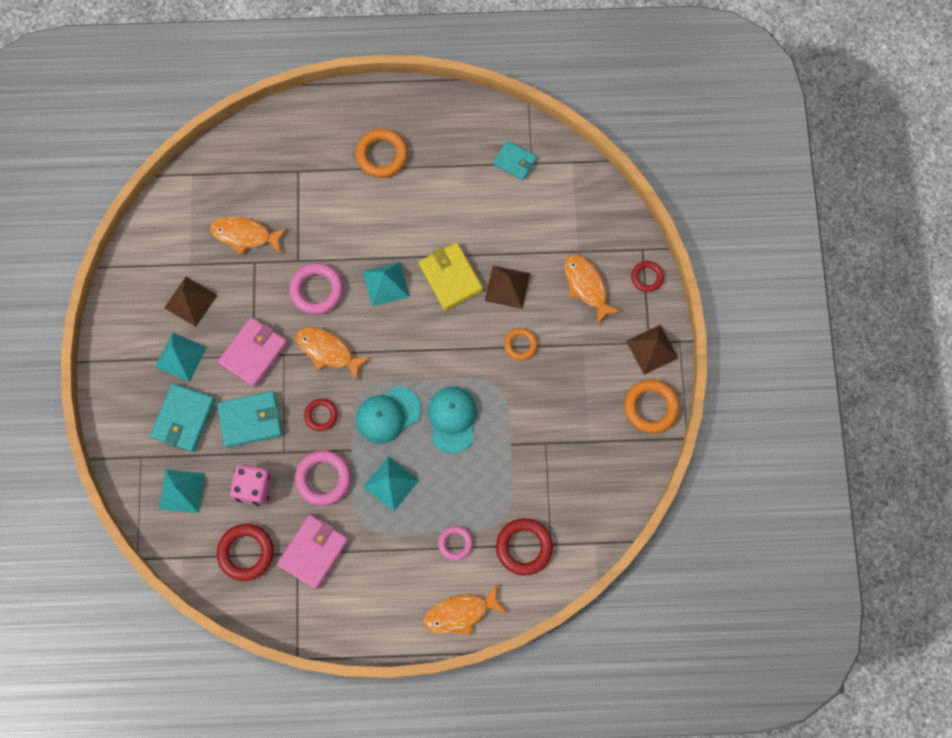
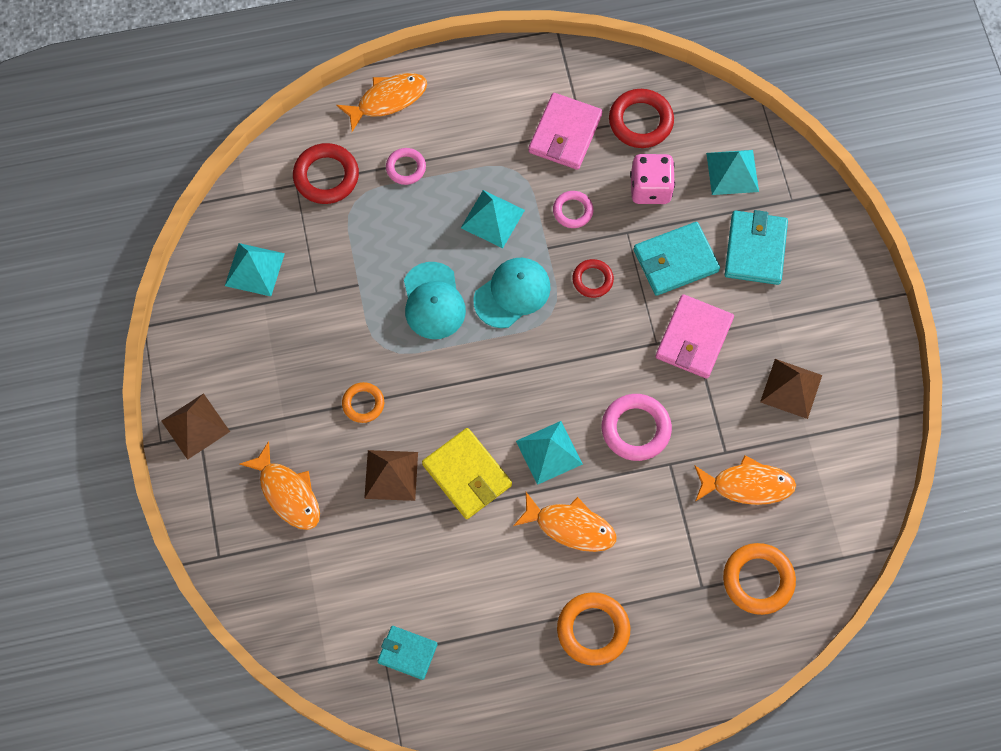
camera: 170 degrees right, 5 degrees down
turquoise pyramid [155,332,207,382] -> turquoise pyramid moved to [225,243,285,296]
pink ring [295,450,351,506] -> pink ring [553,191,593,228], size x0.61
orange fish [296,327,371,380] -> orange fish moved to [513,492,616,552]
orange ring [624,379,679,433] -> orange ring moved to [723,543,796,615]
red ring [631,261,664,292] -> none

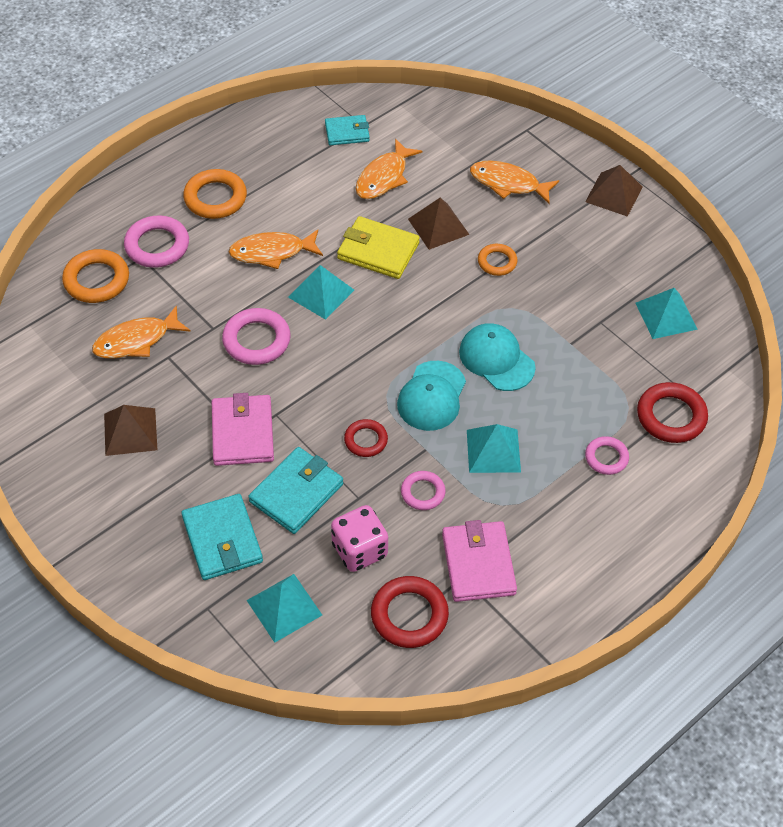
camera: 150 degrees right, 15 degrees down
orange fish [336,73,427,132] -> orange fish moved to [356,138,422,199]
none -> pink ring [124,215,189,268]

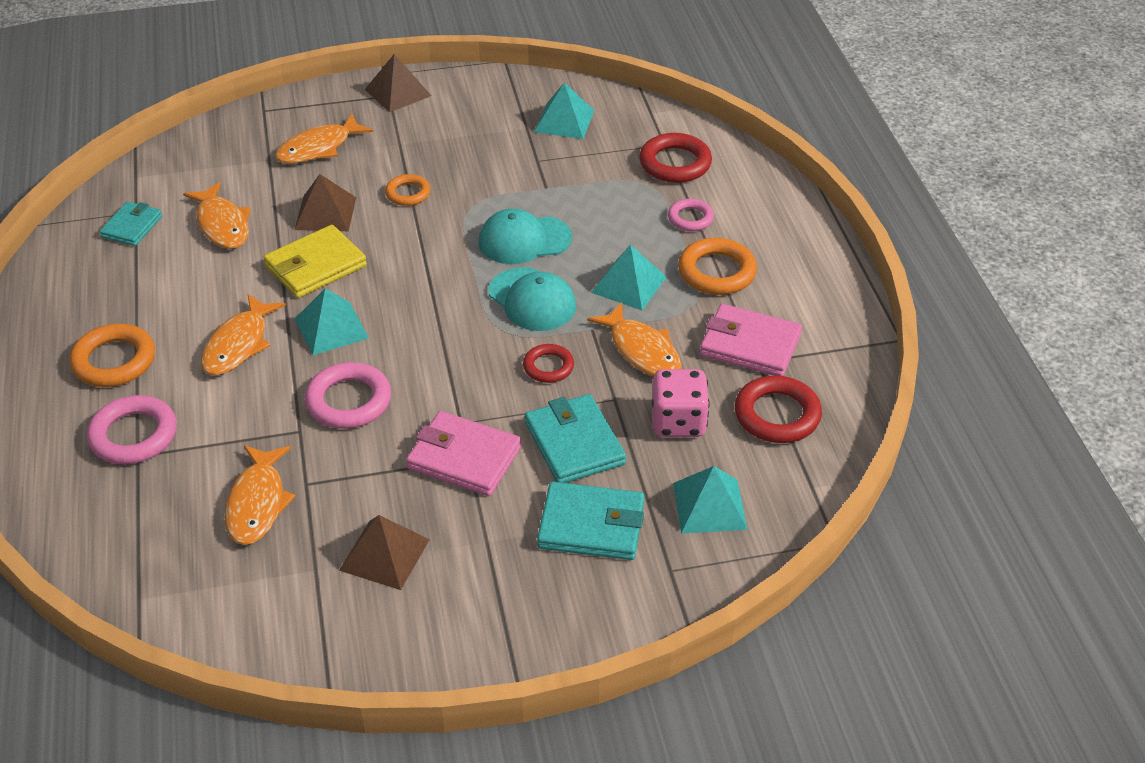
camera: 60 degrees left, 10 degrees down
orange ring [62,249,129,303] -> orange ring moved to [678,238,757,295]
pink ring [401,471,446,510] -> orange fish [587,302,682,376]

